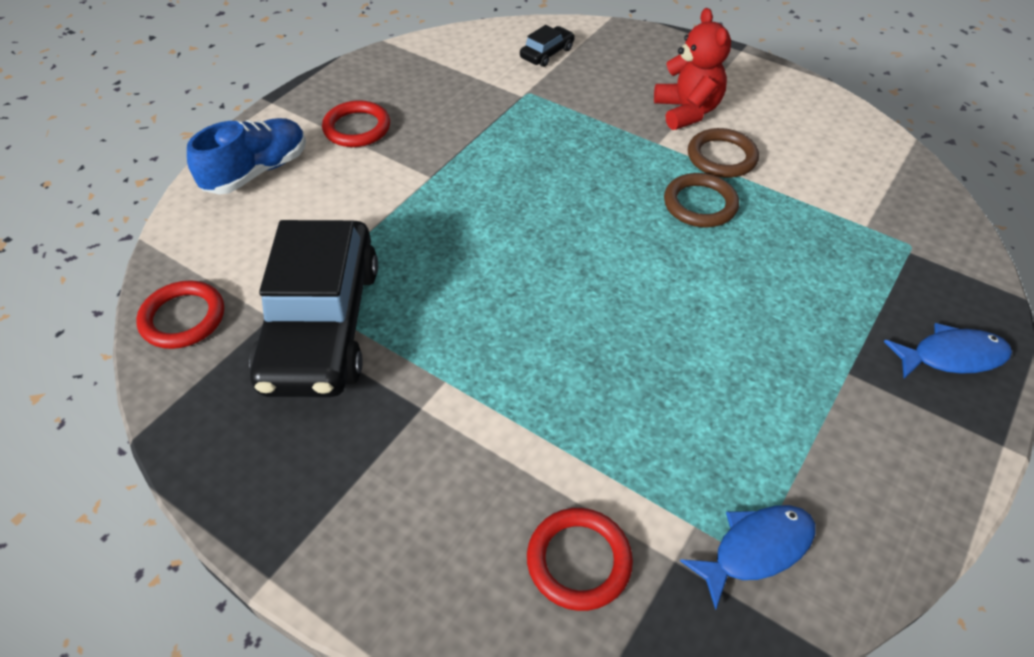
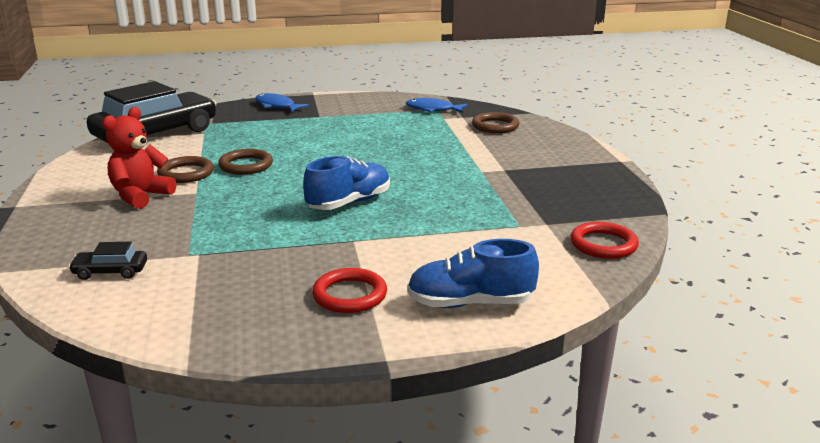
camera: 135 degrees left, 25 degrees down
black car [249,220,378,398] -> black car moved to [87,81,217,143]
red ring [527,508,633,611] -> brown ring [472,112,519,133]
none -> blue shoe [303,156,390,210]

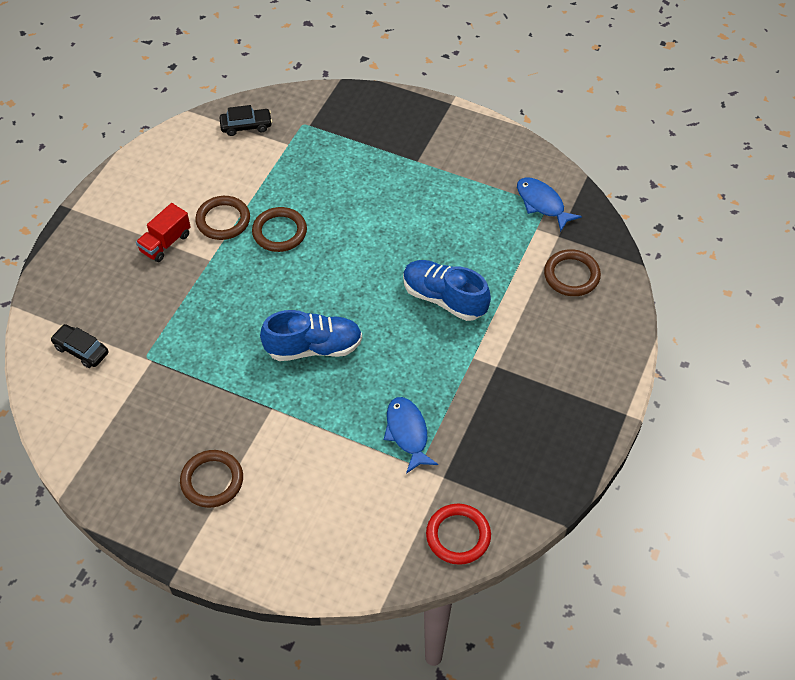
camera: 35 degrees right, 30 degrees up
black car [87,81,217,143] -> black car [220,105,272,136], size x0.40
red teddy bear [102,107,176,209] -> red truck [136,203,191,262]
blue fish [255,93,309,112] -> blue fish moved to [384,397,438,474]
red ring [312,268,387,313] -> brown ring [180,450,243,508]
blue shoe [407,239,539,308] -> blue shoe moved to [403,260,491,321]

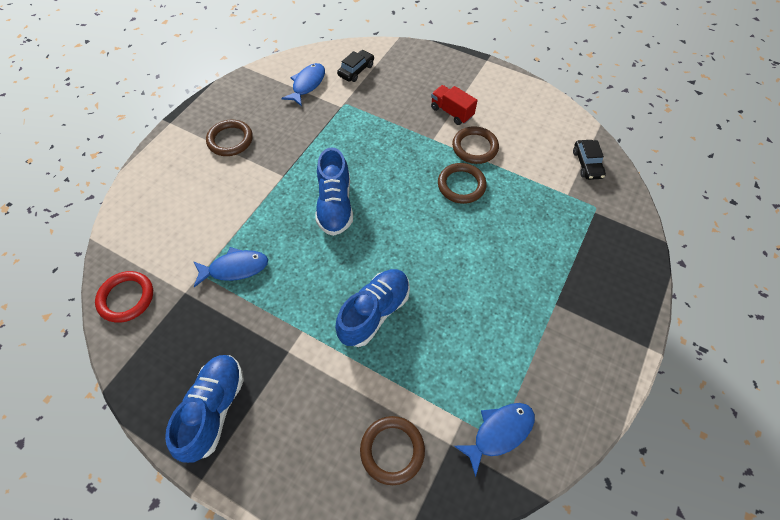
camera: 95 degrees right, 5 degrees up
none -> blue shoe [165,355,244,463]
none -> blue fish [281,63,325,106]

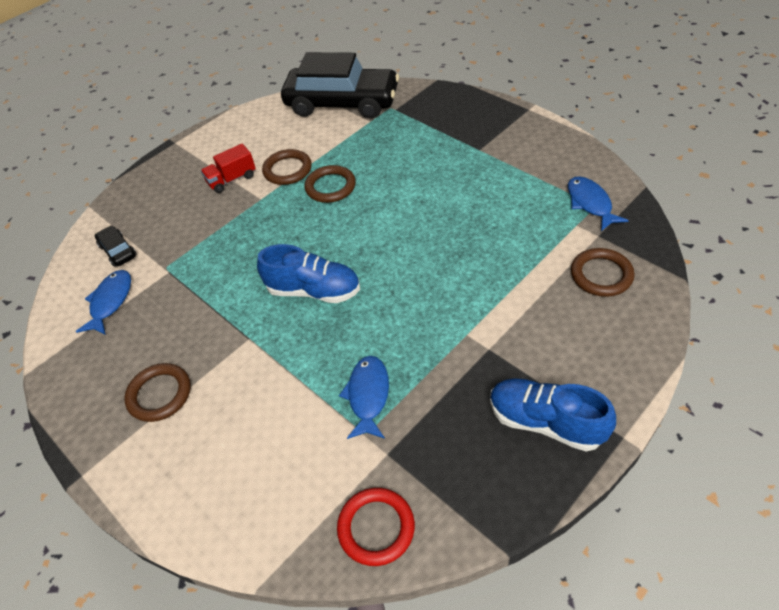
camera: 70 degrees left, 10 degrees down
blue fish [281,63,325,106] -> blue fish turned 60 degrees clockwise [75,270,131,335]
blue shoe [335,269,410,347] -> none
black car [573,140,606,180] -> black car [281,52,399,118], size x2.49

